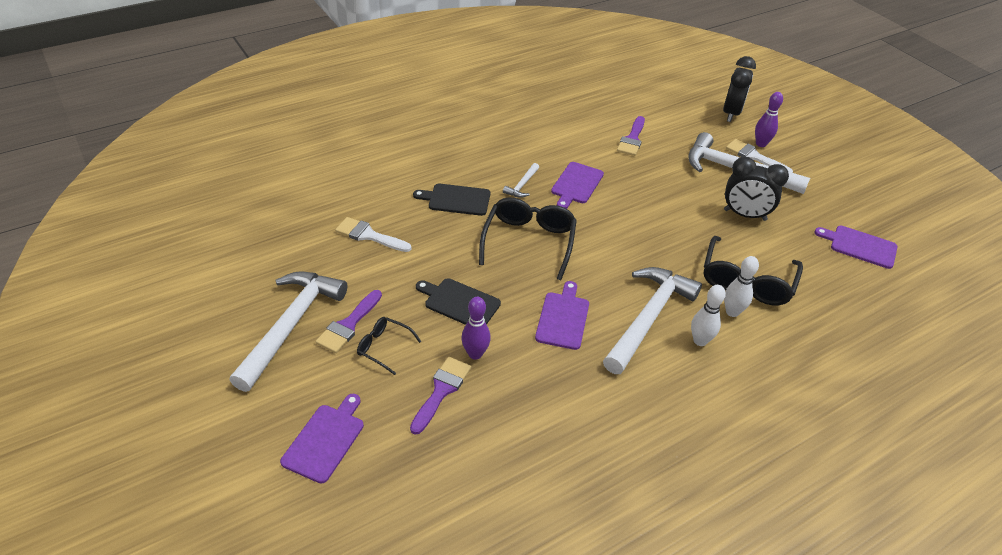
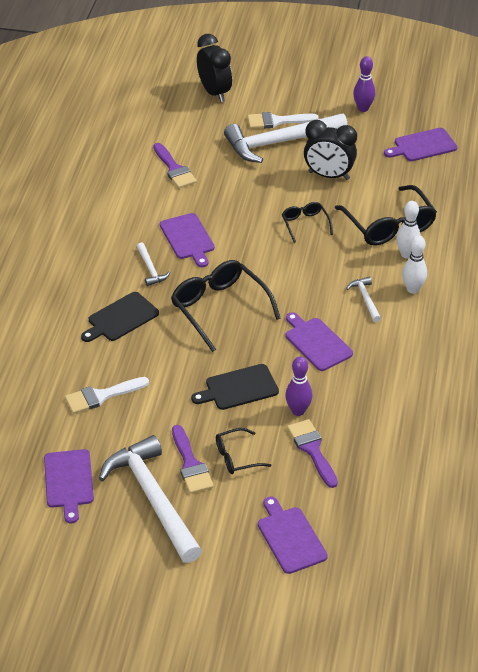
camera: 45 degrees left, 0 degrees up
white hammer [603,267,702,374] -> white hammer [346,276,381,322], size x0.44
black clock [724,157,789,221] -> black clock turned 45 degrees clockwise [304,120,357,180]
purple bowling pin [755,92,783,147] -> purple bowling pin moved to [353,56,375,112]
none -> purple cutting board [44,449,94,523]
none -> black glasses [282,202,333,243]

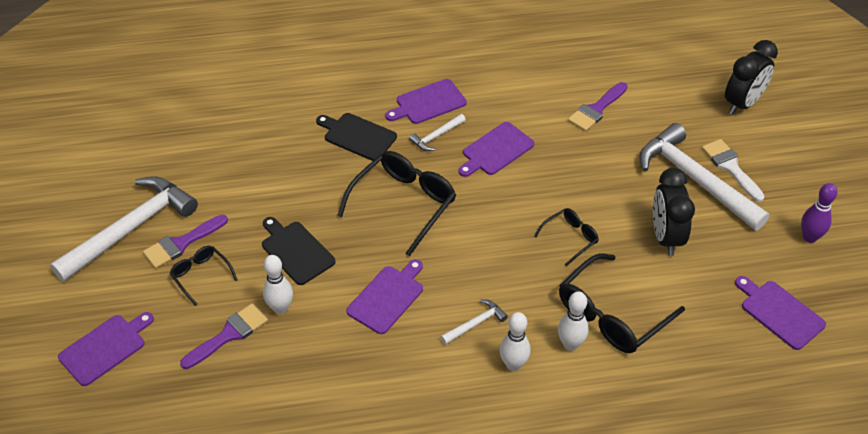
camera: 70 degrees right, 5 degrees up
purple cutting board [44,449,94,523] -> purple cutting board moved to [385,79,467,124]
white brush [65,377,149,414] -> none
purple bowling pin [285,356,313,416] -> white bowling pin [263,255,293,314]

